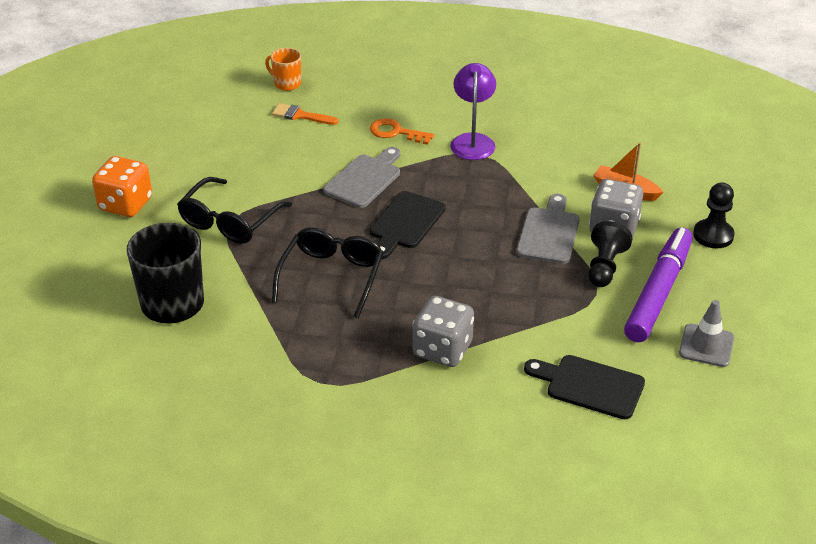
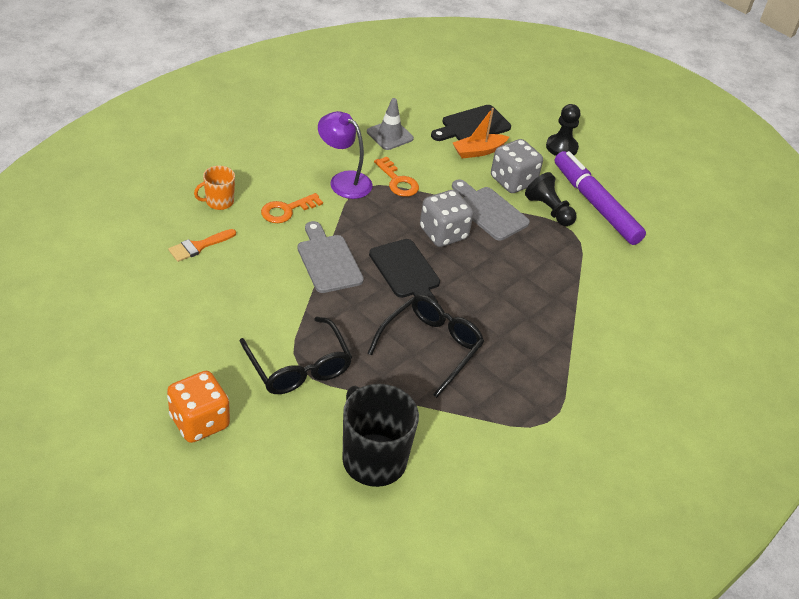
camera: 60 degrees left, 5 degrees up
orange mug [265,48,301,91] -> orange mug moved to [194,166,235,210]
black glasses [272,227,384,319] -> black glasses turned 75 degrees clockwise [367,295,484,398]
grey dice [413,296,474,367] -> grey dice moved to [420,190,474,247]
black cutting board [524,355,645,419] -> black cutting board moved to [431,105,511,141]
grey traffic cone [679,300,734,367] -> grey traffic cone moved to [367,98,414,150]
none -> orange key [374,156,419,197]

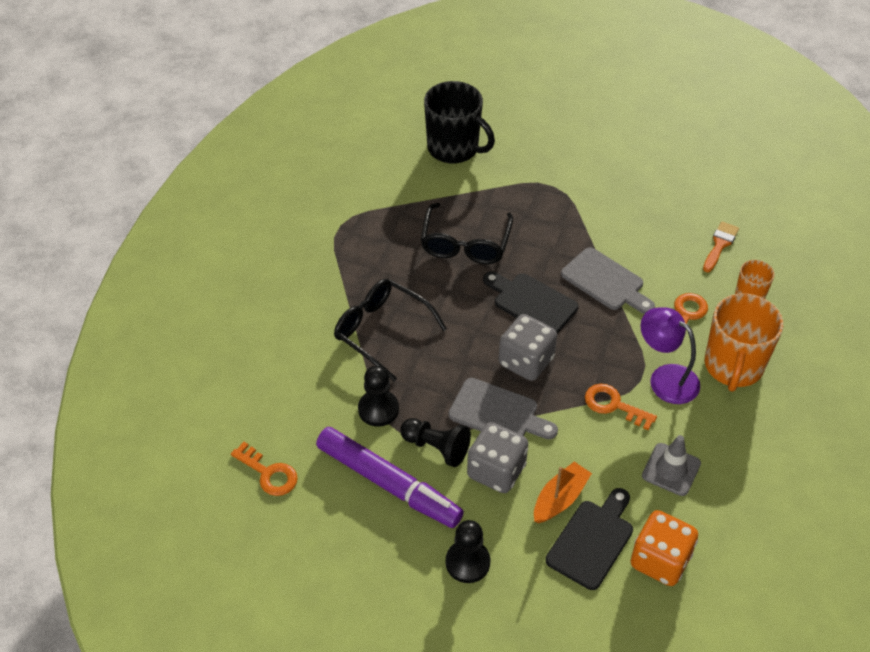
camera: 160 degrees right, 5 degrees up
orange dice [167,371,230,443] -> orange dice moved to [631,510,698,586]
black glasses [240,317,352,394] -> black glasses moved to [334,279,447,382]
purple lamp [318,111,373,199] -> purple lamp turned 150 degrees counterclockwise [641,307,700,404]
none -> orange key [231,442,298,496]
none -> black pawn [358,366,399,427]
none -> orange mug [705,293,783,392]

